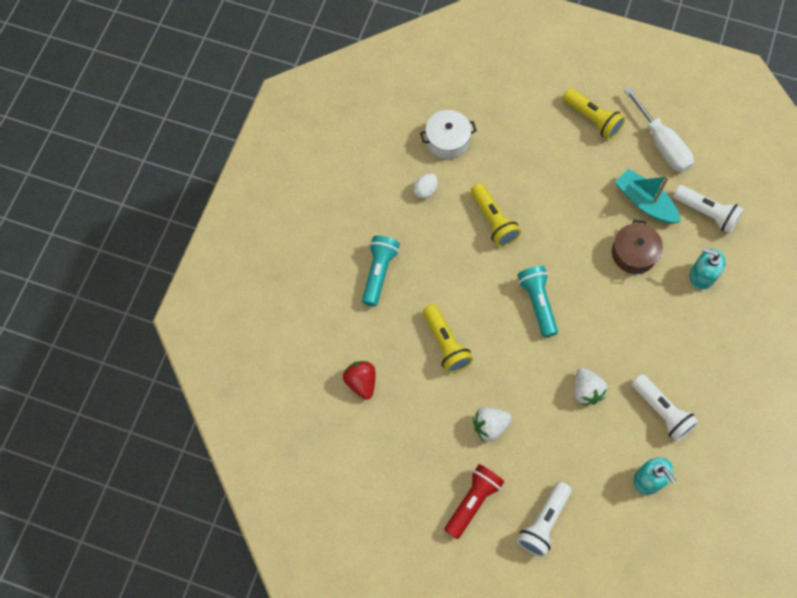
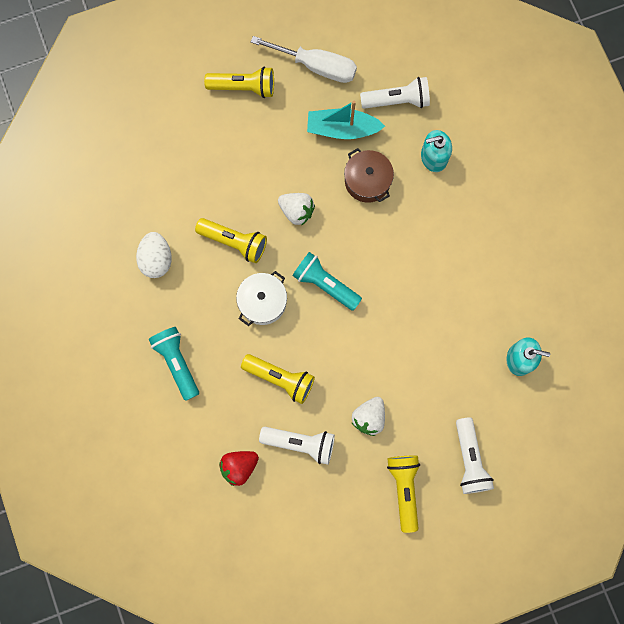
camera: 40 degrees left, 10 degrees up
red strawberry [343,361,376,400] -> red strawberry turned 60 degrees counterclockwise [219,451,259,486]
white egg [414,173,438,199] -> white egg [136,232,172,278], size x1.52
white pot [420,110,477,159] -> white pot moved to [236,271,287,326]
red flashlight [444,464,504,539] -> yellow flashlight [387,455,420,533]
white strawberry [574,368,607,405] -> white strawberry moved to [278,193,315,226]
white flashlight [632,374,699,442] -> white flashlight moved to [259,427,335,465]

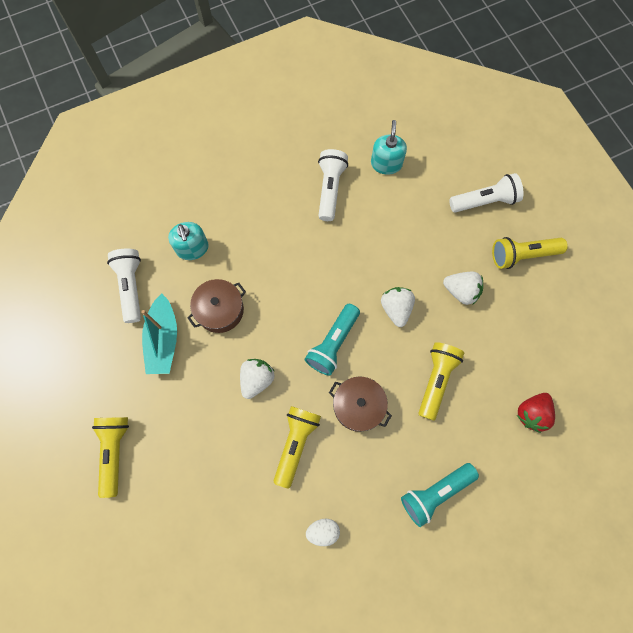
camera: 95 degrees left, 5 degrees down
white egg [136,232,172,278] -> white egg [306,519,340,546], size x0.66
red strawberry [219,451,259,486] -> red strawberry turned 75 degrees clockwise [517,393,555,433]
white pot [236,271,287,326] -> brown pot [329,376,392,432]
white screwdriver [251,36,357,83] -> none
white flashlight [259,427,335,465] -> white flashlight moved to [318,149,348,221]
none -> white strawberry [381,287,415,327]

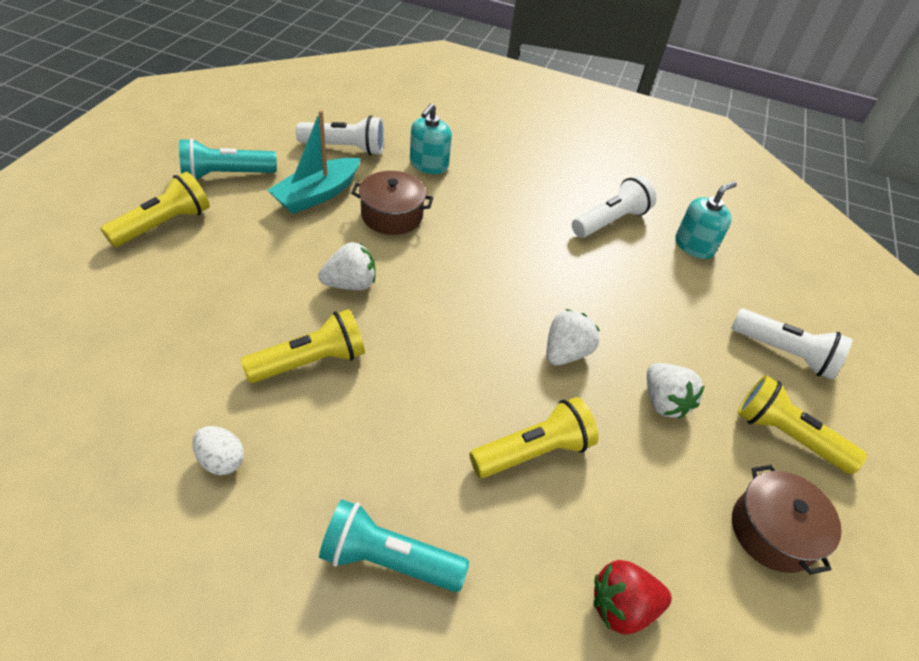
camera: 40 degrees right, 25 degrees down
white flashlight [107,249,141,323] -> white flashlight turned 60 degrees clockwise [296,115,384,155]
turquoise flashlight [305,304,360,376] -> turquoise flashlight moved to [179,138,277,180]
brown pot [329,376,392,432] -> brown pot moved to [732,465,842,575]

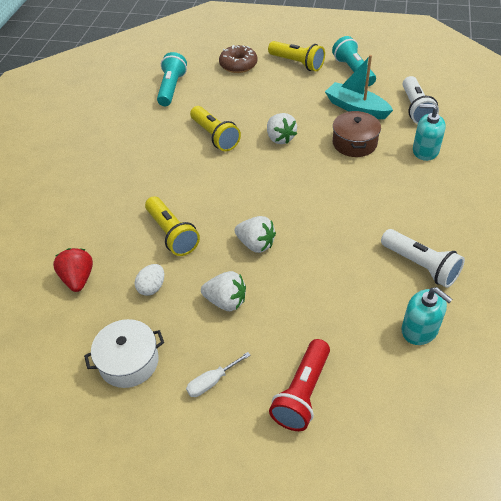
camera: 90 degrees right, 0 degrees up
white egg [192,426,244,475] -> white egg moved to [135,264,164,296]
turquoise flashlight [319,500,469,592] -> turquoise flashlight moved to [157,52,187,106]
white strawberry [647,363,705,419] -> white strawberry turned 135 degrees counterclockwise [201,271,246,311]
white flashlight [731,308,852,380] -> red flashlight [269,339,330,431]
brown pot [732,465,842,575] -> white pot [84,319,164,388]
yellow flashlight [737,375,867,474] -> white screwdriver [186,352,250,397]
none -> brown donut [219,45,257,73]

